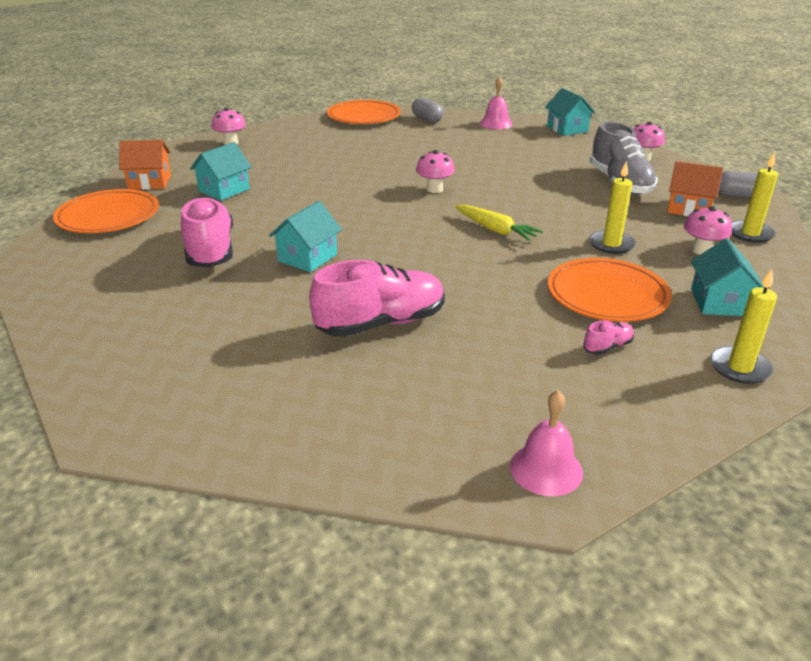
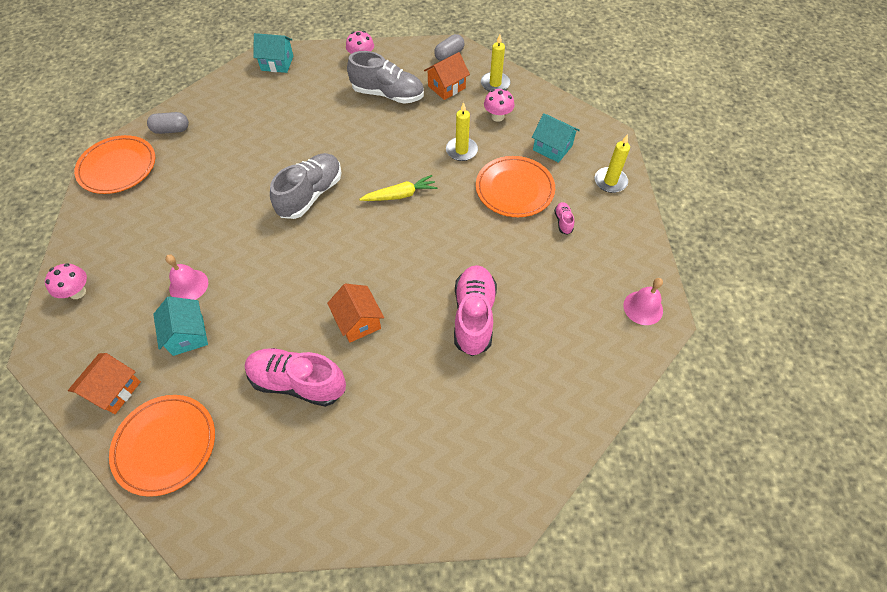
camera: 60 degrees left, 25 degrees up
turquoise house [269,201,342,272] -> orange house [327,284,384,343]
pink mushroom [416,150,455,193] -> grey shoe [270,153,342,219]
pink bell [480,76,513,129] -> pink bell moved to [165,255,208,300]

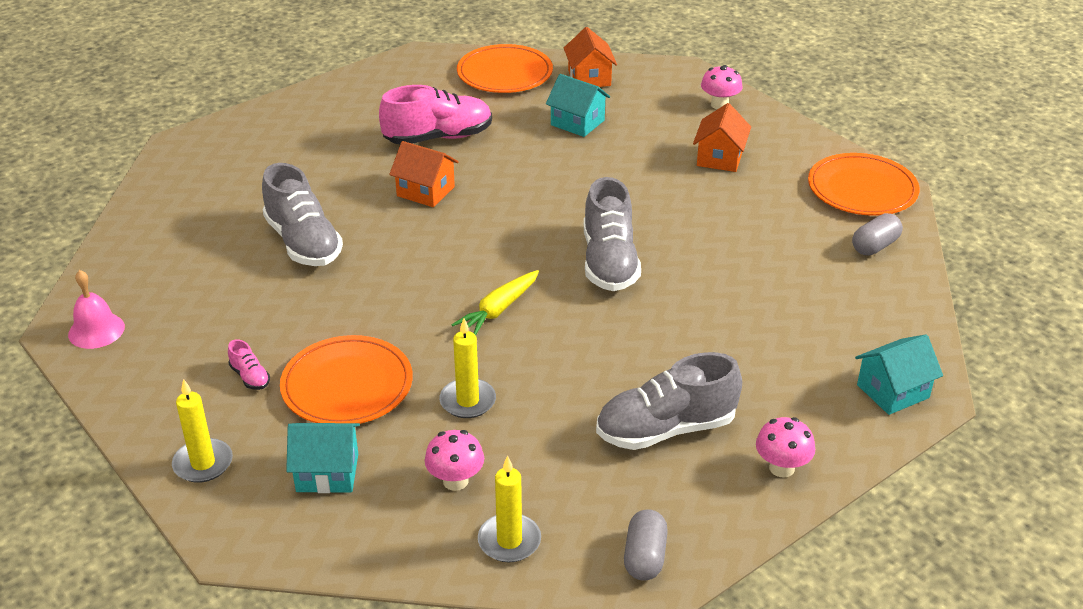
camera: 145 degrees right, 20 degrees down
pink bell [165,255,208,300] -> none
orange house [424,52,470,100] -> orange house moved to [693,103,751,172]
pink shoe [454,265,497,356] -> grey shoe [262,163,343,266]

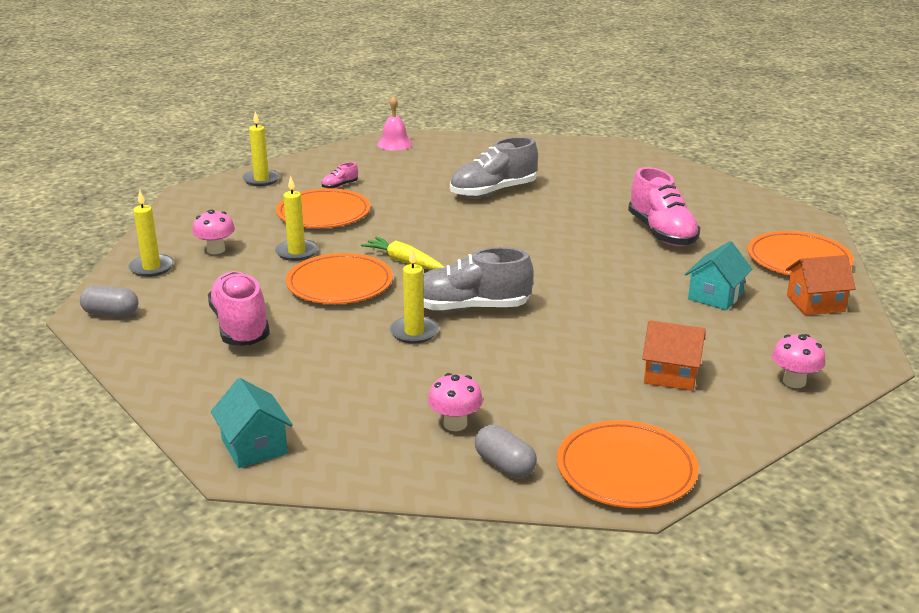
camera: 90 degrees right, 10 degrees down
turquoise house [286,423,360,493] -> none
orange house [389,141,459,207] -> none
grey shoe [596,352,742,450] -> pink shoe [208,271,270,346]
pink mushroom [756,417,815,478] -> pink mushroom moved to [428,373,483,431]
none -> orange plate [286,253,393,304]
none -> yellow candle [390,248,439,344]

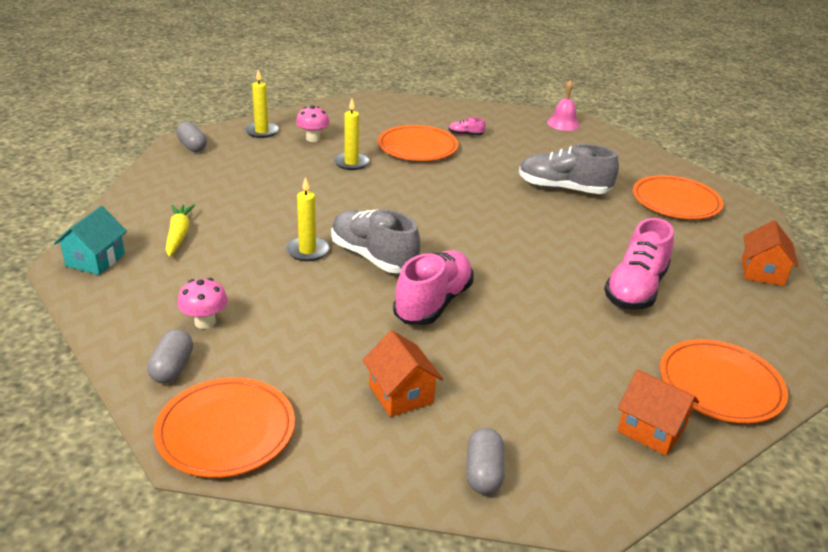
camera: 45 degrees right, 5 degrees up
pink shoe [208,271,270,346] -> pink shoe moved to [393,250,474,325]
yellow candle [242,112,280,186] -> none
orange plate [286,253,393,304] -> orange plate moved to [633,175,723,219]
yellow carrot [361,237,444,270] -> yellow carrot moved to [166,204,195,257]
turquoise house [685,241,753,310] -> none
pink mushroom [772,334,825,388] -> grey capsule [466,428,504,495]
none -> orange house [742,220,799,286]

